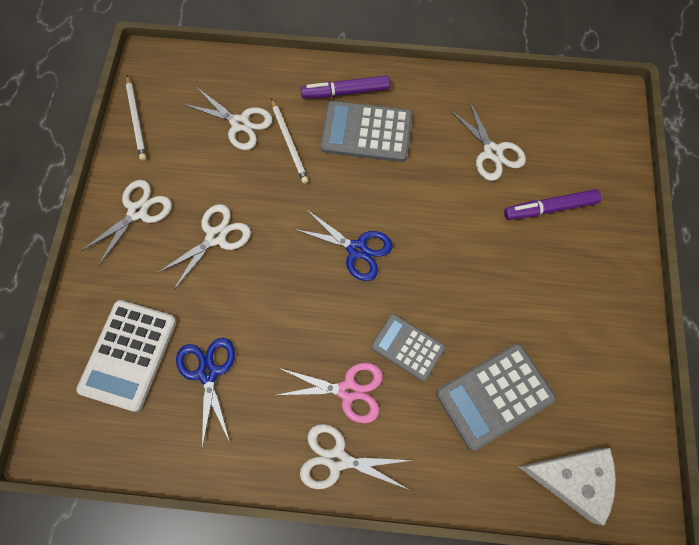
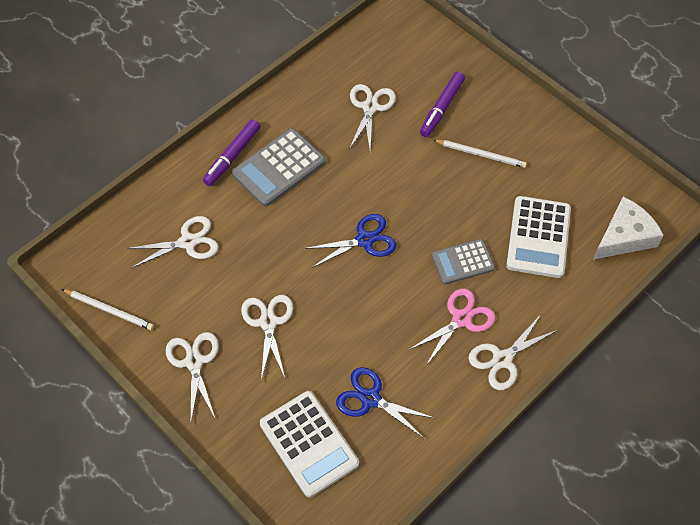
camera: 50 degrees left, 10 degrees down
white pencil [271,98,309,184] -> white pencil moved to [433,140,527,168]
grey calculator [436,343,556,451] -> white calculator [506,196,571,278]
white scissors [450,100,526,181] -> white scissors turned 90 degrees counterclockwise [350,84,396,150]

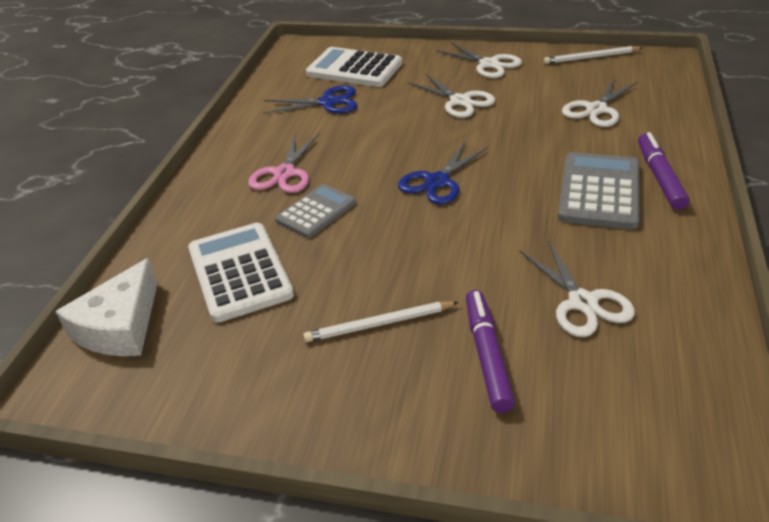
camera: 150 degrees right, 20 degrees down
white scissors [468,316,557,390] -> none

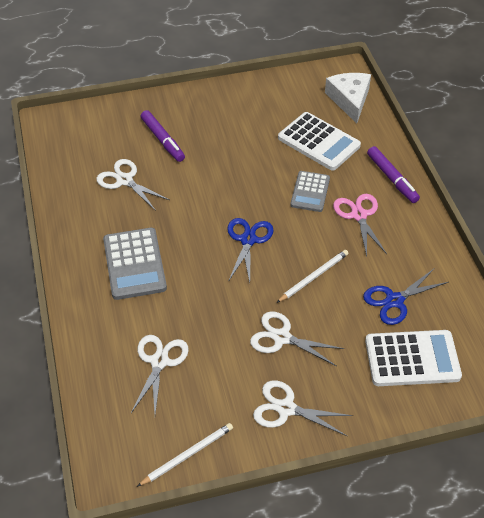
camera: 150 degrees right, 10 degrees up
white pencil [303,301,459,342] -> white pencil moved to [277,250,349,303]
purple marker [638,132,689,210] -> purple marker moved to [367,146,420,203]

